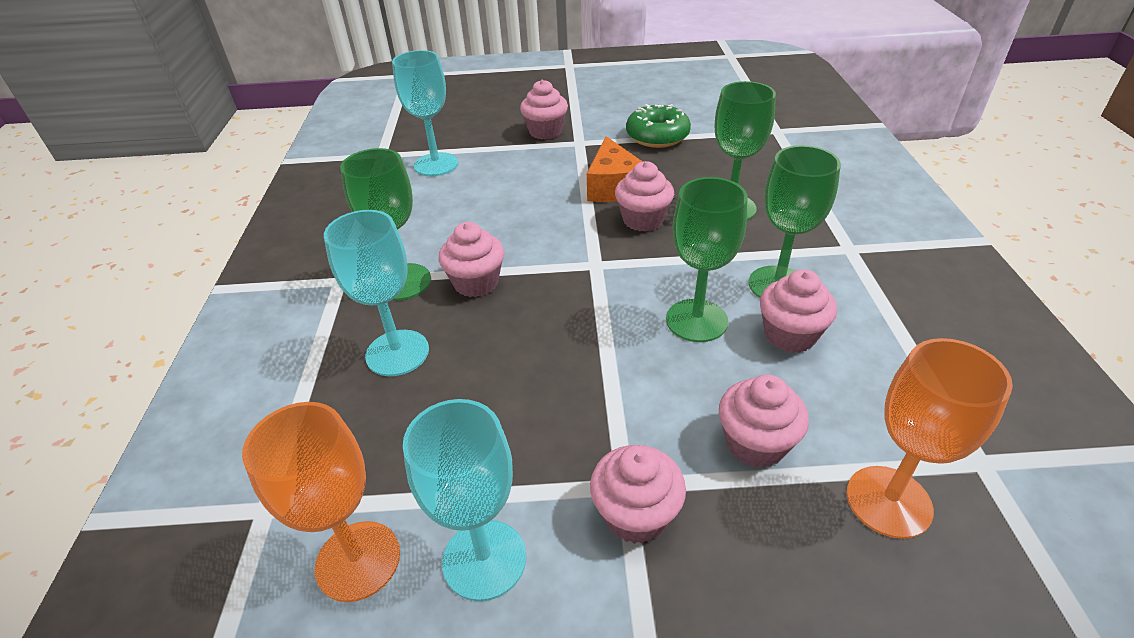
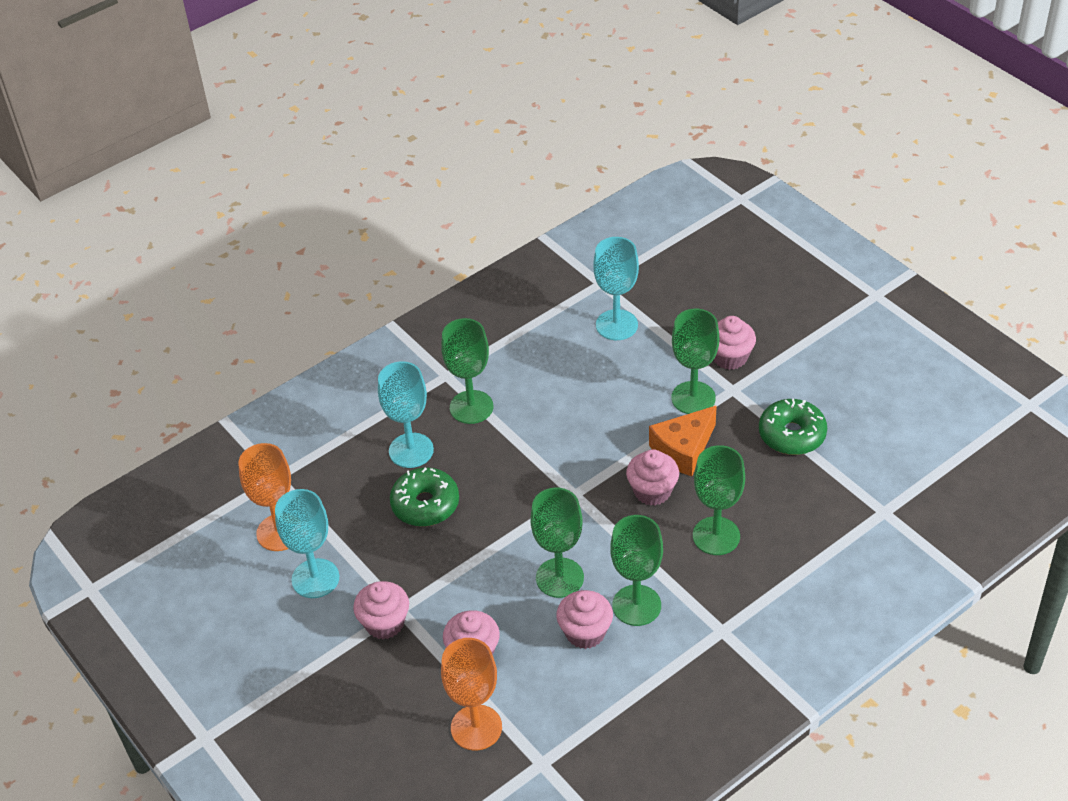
camera: 55 degrees right, 5 degrees up
pink cupcake [439,222,504,297] -> none
none -> green donut [390,467,459,527]
none -> green goblet [671,309,719,414]

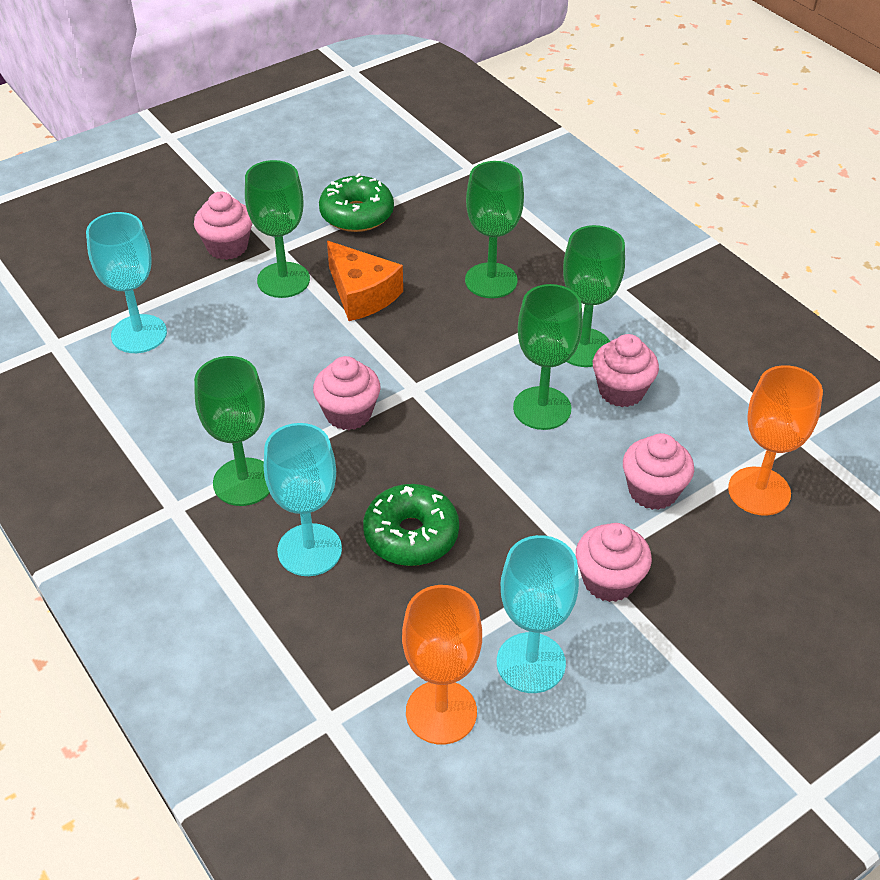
camera: 90 degrees left, 0 degrees up
pink cupcake [626,449,679,506] -> pink cupcake moved to [313,356,381,430]

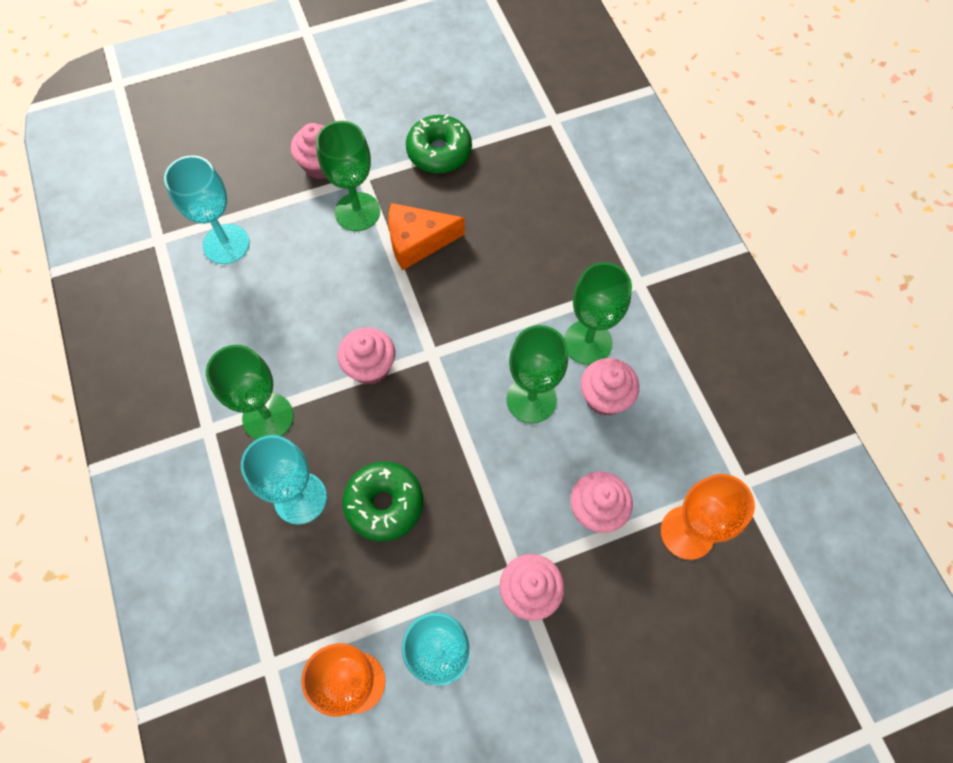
camera: 15 degrees right, 20 degrees up
orange cheese [327,241,403,321] -> orange cheese turned 105 degrees clockwise [388,203,465,271]
green goblet [465,161,524,298] -> none

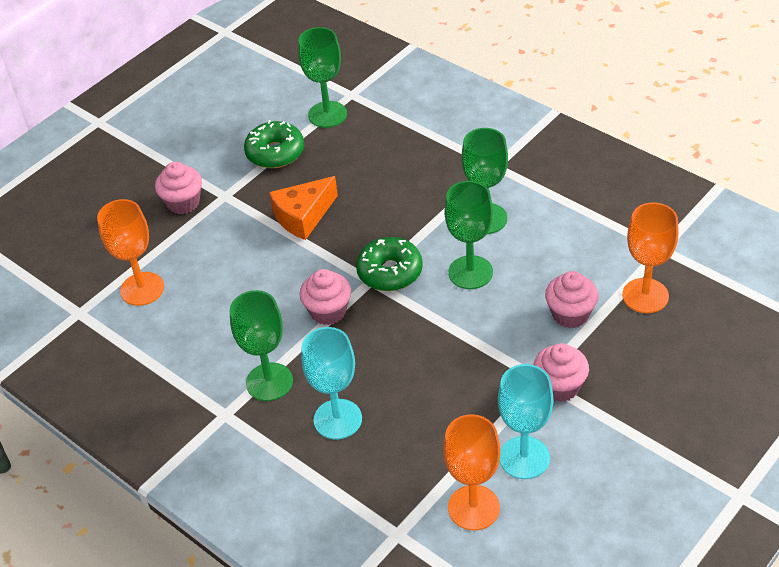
camera: 25 degrees left, 20 degrees down
turquoise goblet [164,155,250,264] -> orange goblet [97,199,164,306]
green goblet [316,121,380,231] -> green goblet moved to [298,27,347,128]
green donut [342,461,423,541] -> green donut moved to [356,237,423,291]
pink cupcake [581,358,639,416] -> none

